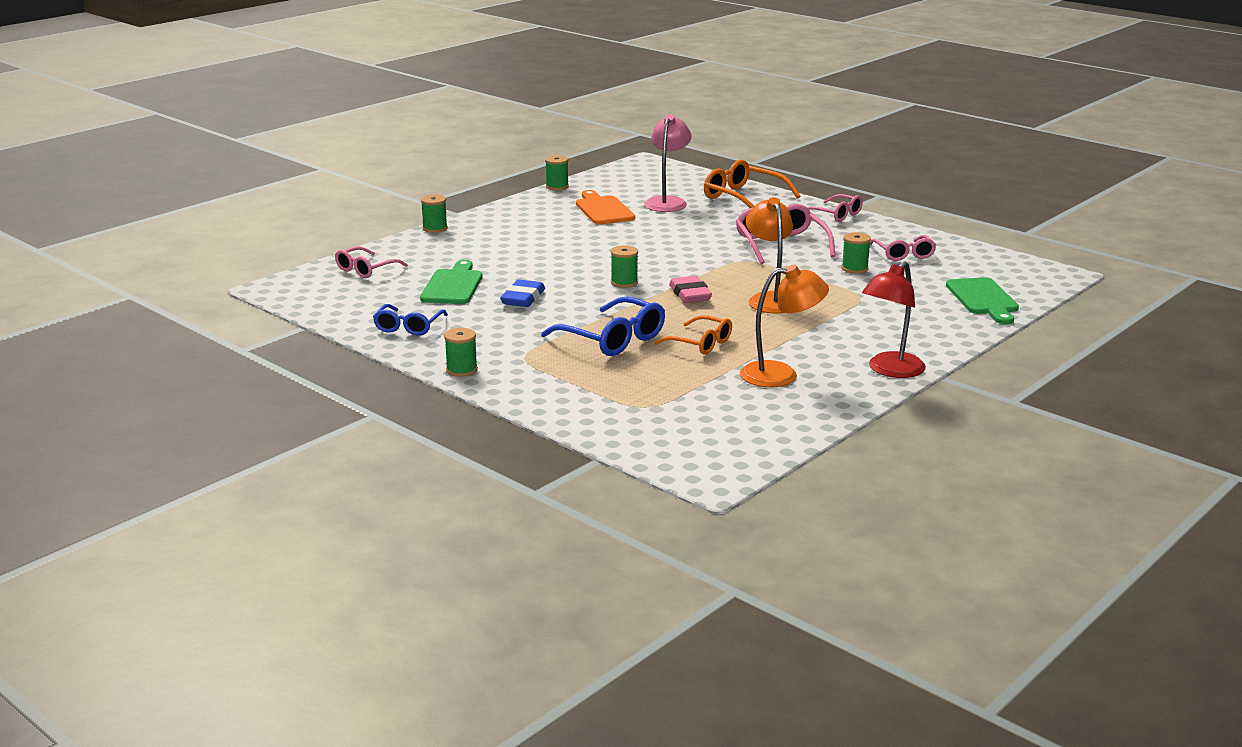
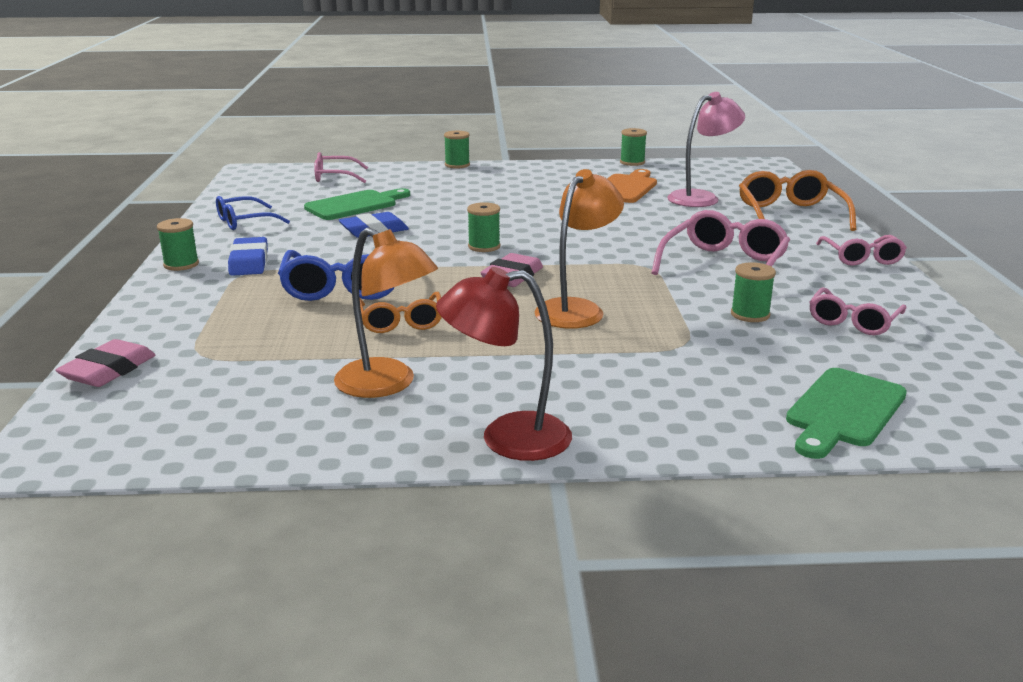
camera: 45 degrees right, 0 degrees up
none -> pink eraser [55,339,156,387]
none -> blue eraser [228,237,268,276]

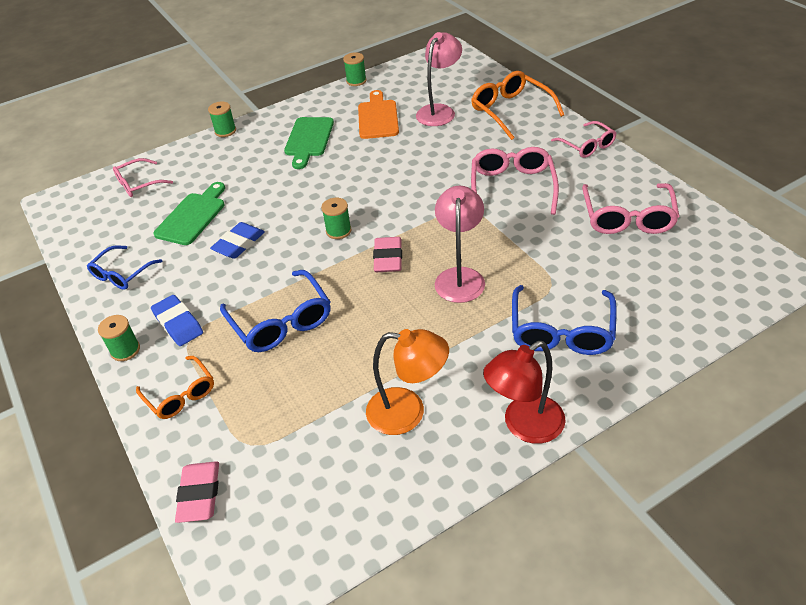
camera: 25 degrees left, 20 degrees up
orange glasses [360,292,442,333] -> orange glasses moved to [136,356,214,419]
orange lamp [535,169,624,329] -> pink lamp [435,186,485,303]
green spool [731,262,776,322] -> none
green cutting board [786,368,907,459] -> green cutting board moved to [284,117,334,169]
pink glasses [810,287,907,335] -> pink glasses [582,183,680,234], size x1.55
none -> blue glasses [512,285,617,355]

